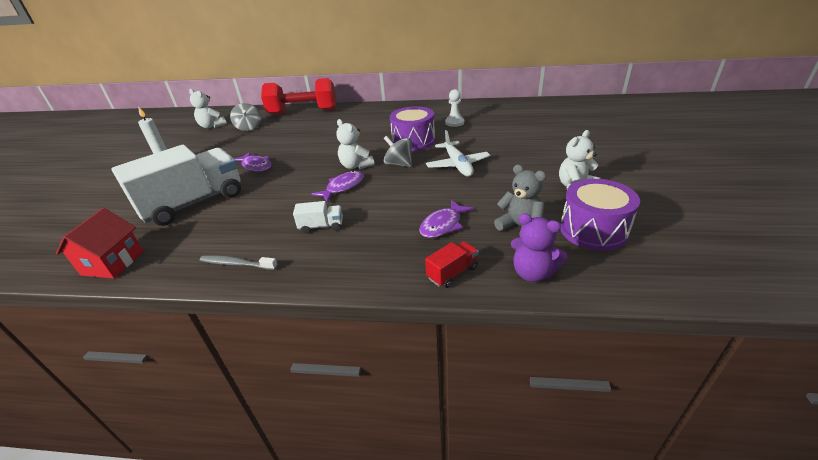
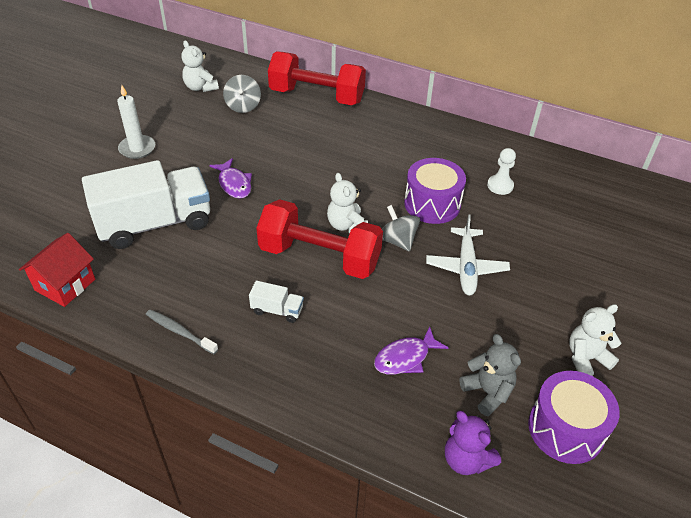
camera: 15 degrees right, 10 degrees up
purple fish [312,171,364,202] -> red dumbbell [256,199,383,279]
red truck [425,241,479,288] -> none

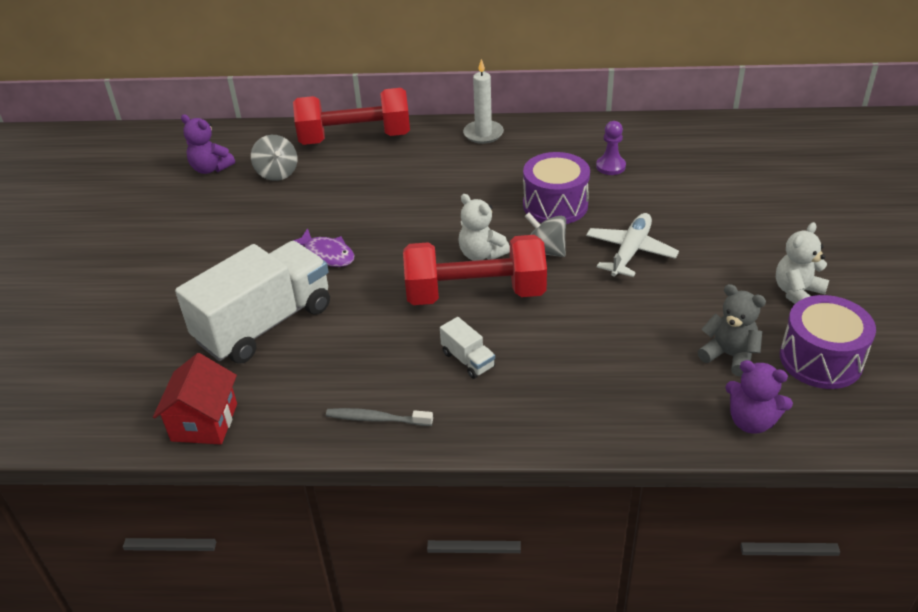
camera: 20 degrees left, 5 degrees down
white candle [117,85,156,159] -> white candle moved to [463,59,504,144]
white teddy bear [182,40,219,92] -> purple teddy bear [181,115,235,174]
white truck [249,281,304,323] -> white truck turned 60 degrees clockwise [440,317,495,379]
purple fish [374,326,448,375] -> none
white plane [426,214,510,296] -> white plane turned 135 degrees counterclockwise [586,213,679,277]
white pawn [487,148,516,195] -> purple pawn [596,121,626,175]

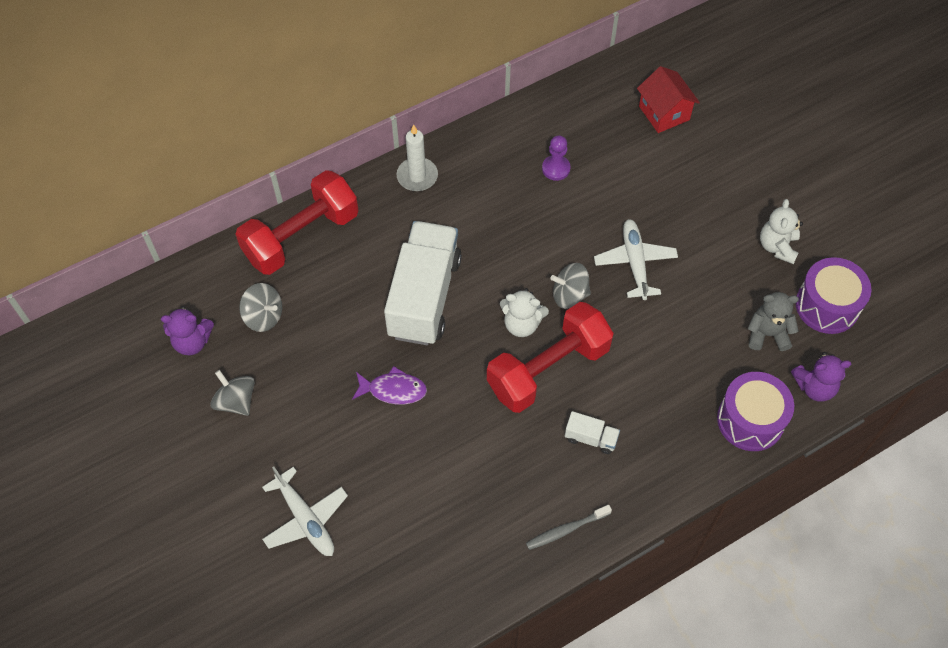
camera: 35 degrees left, 20 degrees up
red house [153,353,237,445] -> red house moved to [637,66,700,133]
white truck [175,241,330,363] -> white truck moved to [384,221,462,345]
purple drum [523,152,590,224] -> purple drum moved to [717,372,794,451]
none -> grey spinning top [210,370,255,416]
none -> white plane [262,467,348,556]

